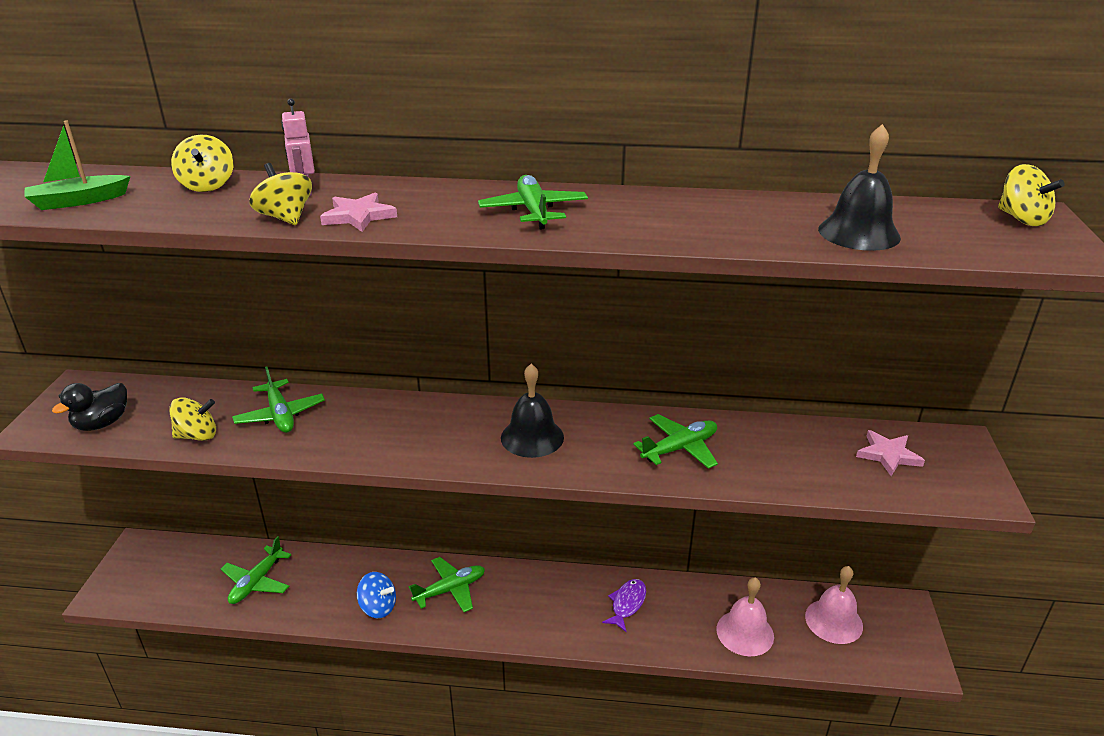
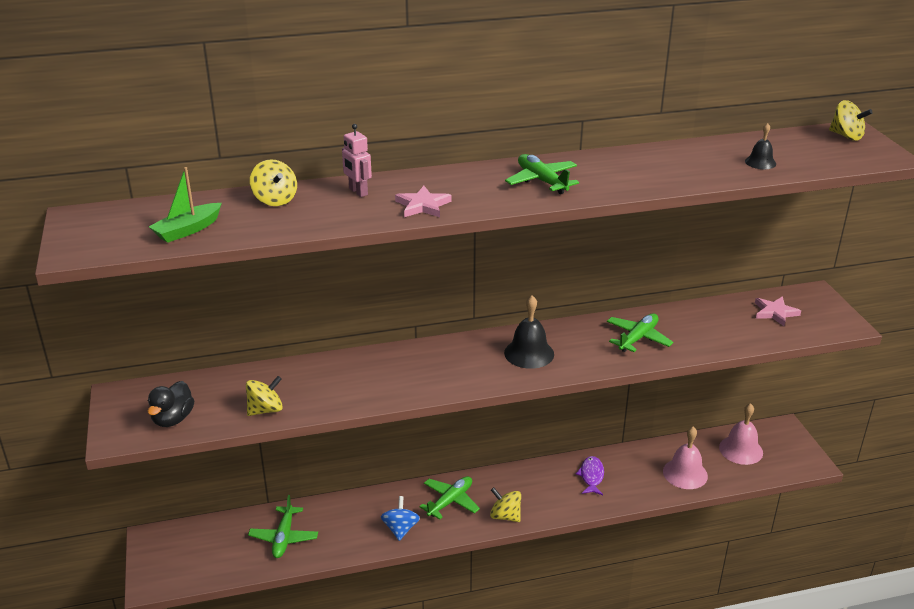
camera: 20 degrees left, 0 degrees up
green plane [232,366,325,433] -> none
yellow spinning top [249,163,312,225] -> yellow spinning top moved to [490,488,521,522]
blue spinning top [357,572,396,618] -> blue spinning top turned 90 degrees counterclockwise [381,496,420,541]
black bell [818,124,901,251] -> black bell [745,123,776,169], size x0.57

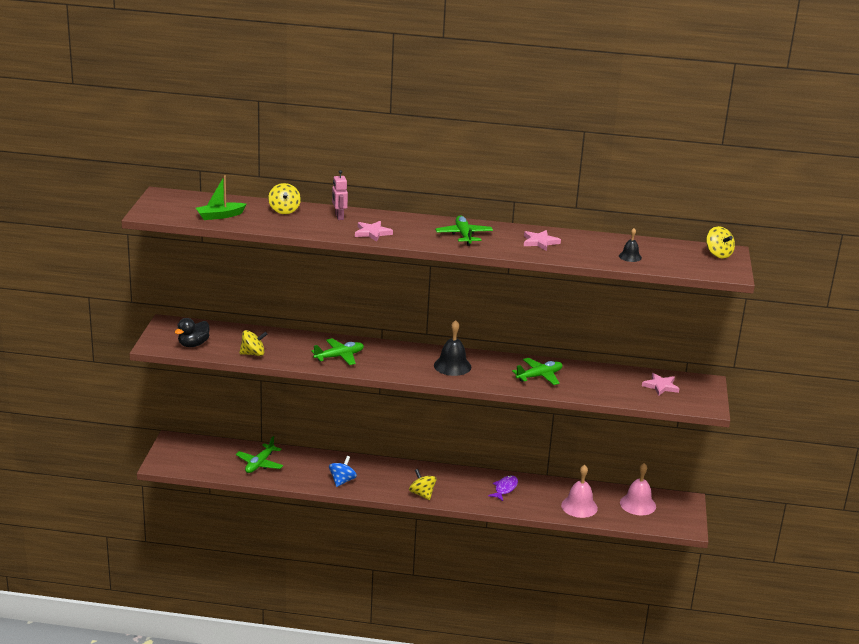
camera: 20 degrees right, 5 degrees down
green plane [419,476,480,519] -> green plane moved to [311,338,364,365]
none -> pink star [524,230,561,251]

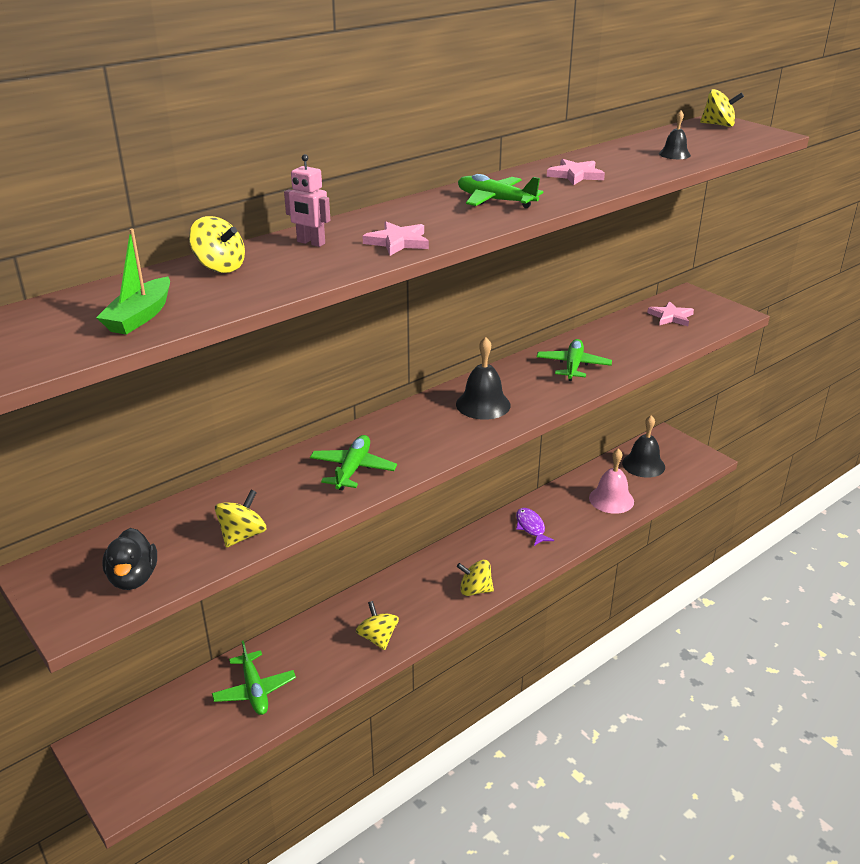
camera: 45 degrees left, 5 degrees up
blue spinning top [329,456,357,487] -> yellow spinning top [356,601,399,650]
pink bell [620,463,656,515] -> black bell [622,415,665,478]

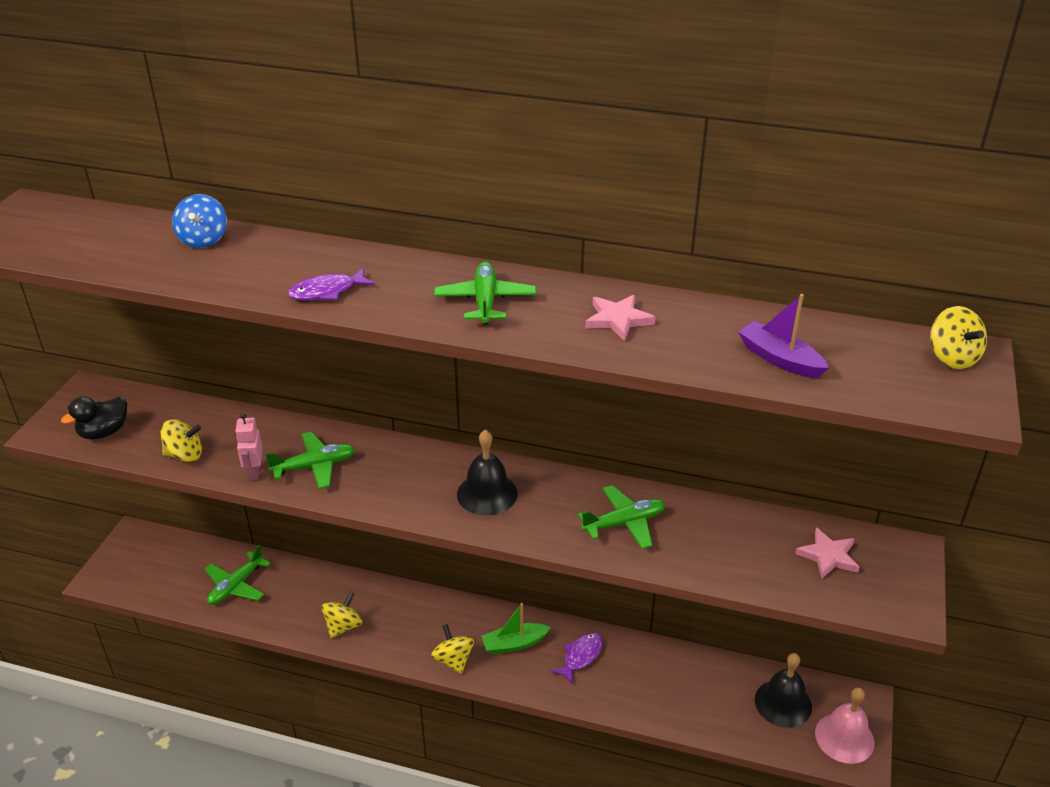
camera: 55 degrees right, 5 degrees up
green boat [96,229,170,335] -> green boat moved to [481,603,551,654]
yellow spinning top [189,216,245,273] -> blue spinning top [172,194,227,248]
pink robot [284,154,330,247] -> pink robot moved to [235,413,263,481]
pink star [363,221,429,256] -> purple fish [288,268,375,300]
pink bell [589,448,634,514] -> pink bell moved to [815,688,875,764]
black bell [659,111,691,159] -> purple boat [738,294,829,378]

